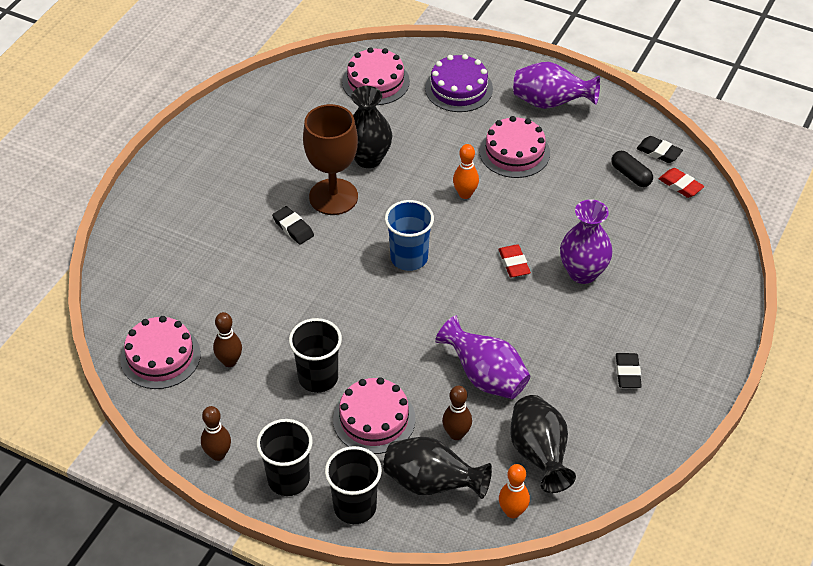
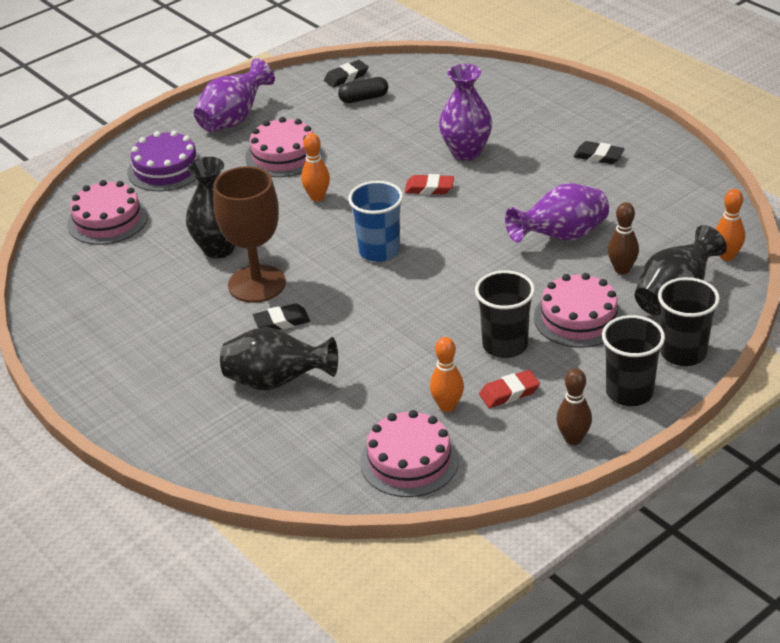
camera: 65 degrees left, 10 degrees down
brown bowling pin [213,312,242,367] -> orange bowling pin [430,337,464,412]
black vase [510,395,576,493] -> black vase moved to [220,327,338,391]
red eraser [658,168,704,198] -> red eraser moved to [479,370,540,408]

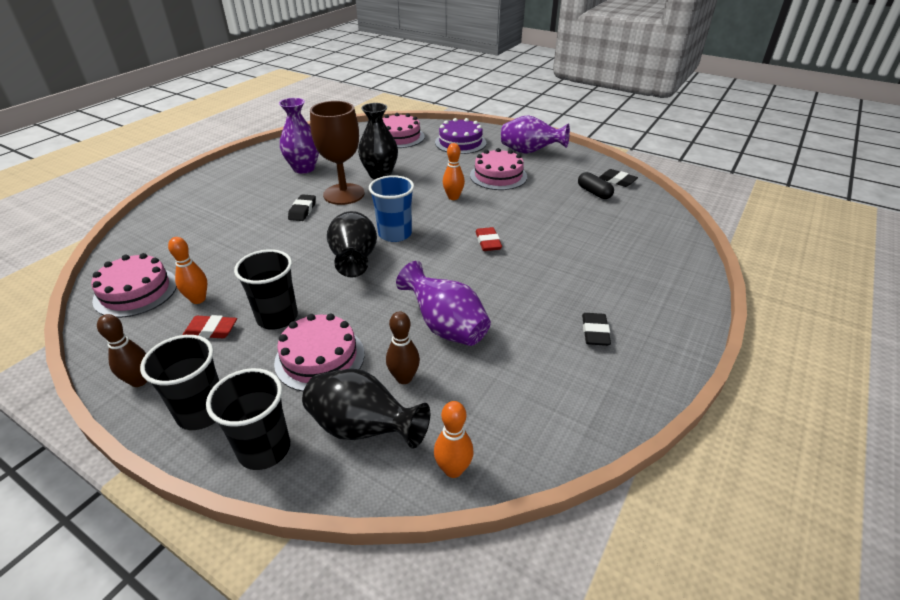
camera: 70 degrees right, 0 degrees up
black vase [220,327,338,391] -> black vase moved to [327,211,377,278]
black eraser [253,303,310,330] -> black eraser turned 45 degrees clockwise [288,194,316,221]
purple vase [439,64,492,161] -> purple vase moved to [279,98,319,174]
red eraser [479,370,540,408] -> red eraser turned 45 degrees counterclockwise [183,315,237,338]

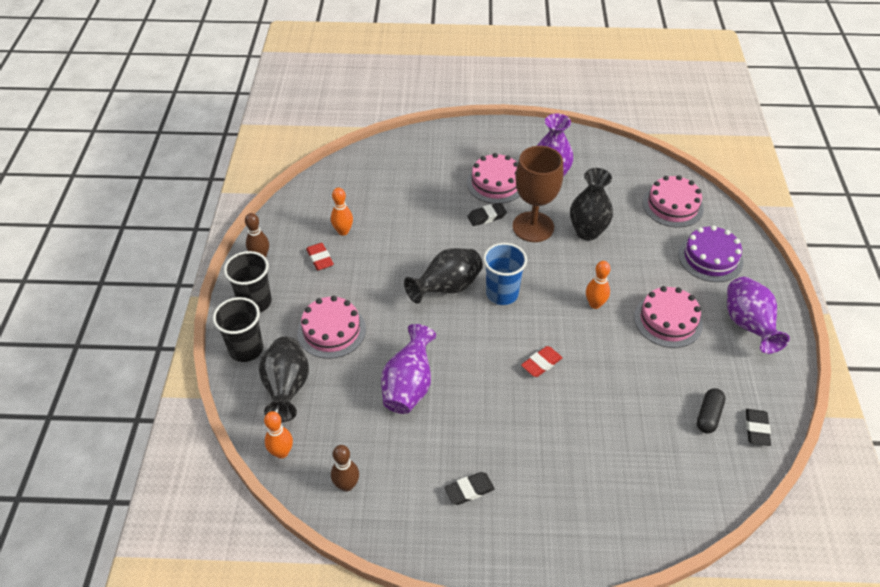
camera: 60 degrees right, 10 degrees up
pink cake [91,253,177,318] -> pink cake moved to [467,153,520,204]
black cup [234,249,298,330] -> none
brown bowling pin [386,311,420,384] -> brown bowling pin moved to [331,445,359,492]

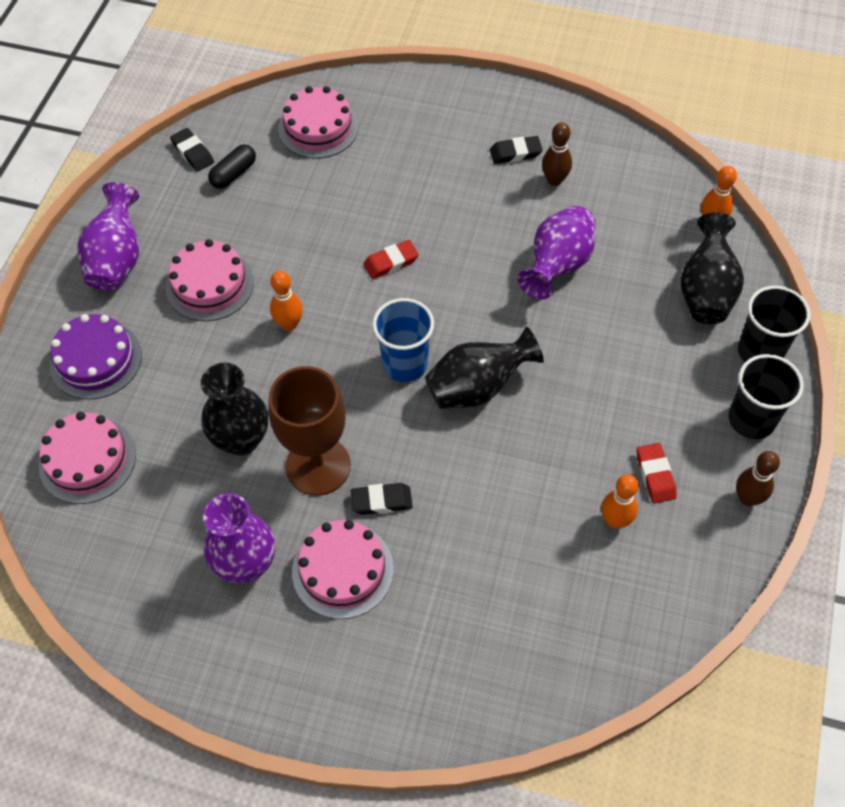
camera: 165 degrees left, 10 degrees up
pink cake [297,296,366,359] -> pink cake moved to [278,86,358,159]
brown bowling pin [331,445,359,492] -> brown bowling pin moved to [542,122,572,186]
black eraser [746,409,771,446] -> black eraser turned 60 degrees counterclockwise [170,128,214,172]

